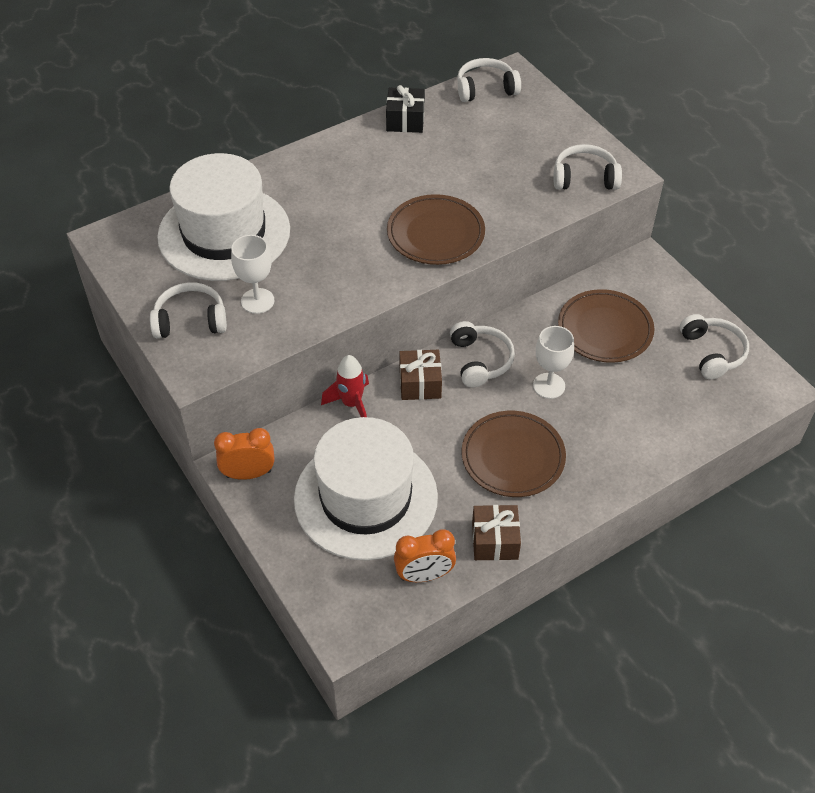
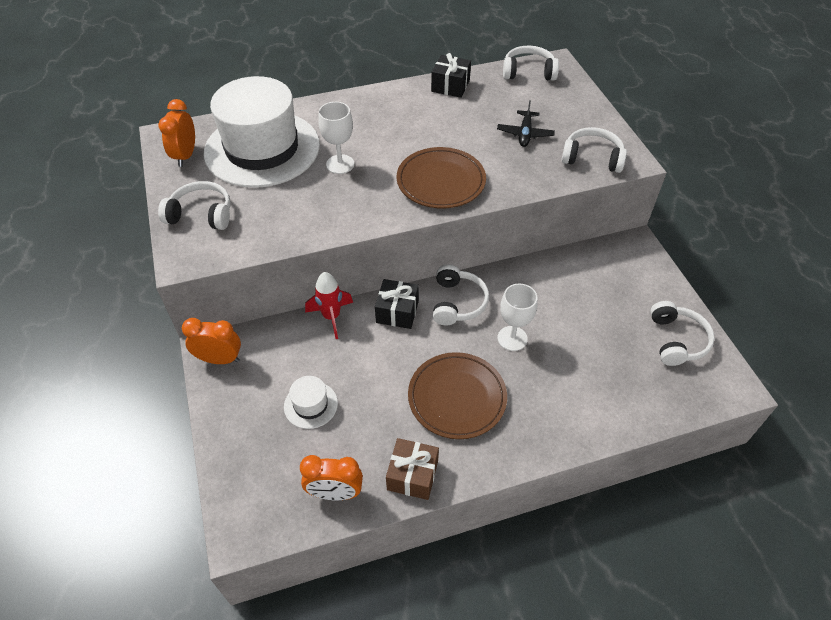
camera: 15 degrees right, 0 degrees up
white goblet [231,235,274,314] -> white goblet moved to [318,102,354,174]
white hat [294,417,438,560] -> white hat [284,376,338,429], size x0.40
brown gift [400,350,442,400] -> black gift [375,279,419,329]
brown plate [558,289,654,363] -> none
none -> orange clock [158,99,195,167]
none -> black plane [497,100,555,147]

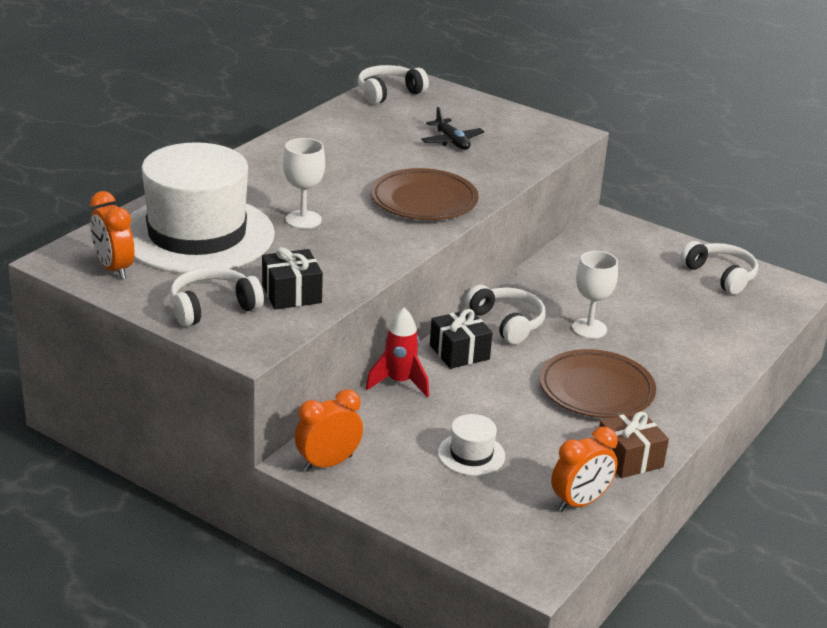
camera: 40 degrees left, 20 degrees down
black gift [431,53,471,98] -> black gift moved to [262,247,323,310]
white headphones [561,127,627,173] -> none

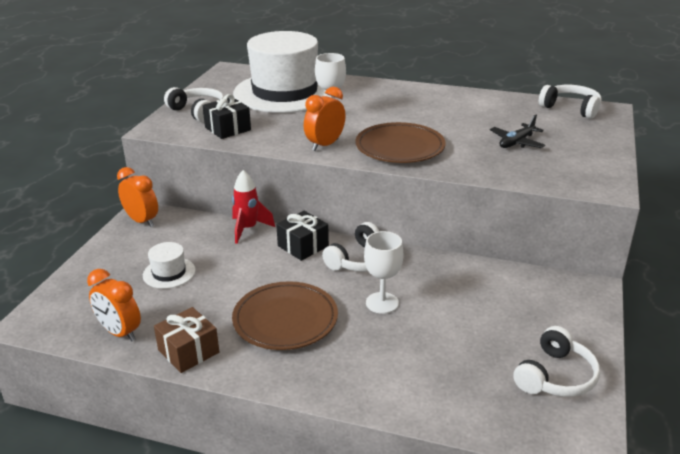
camera: 75 degrees right, 0 degrees up
orange clock [90,191,134,279] -> orange clock moved to [304,87,346,151]

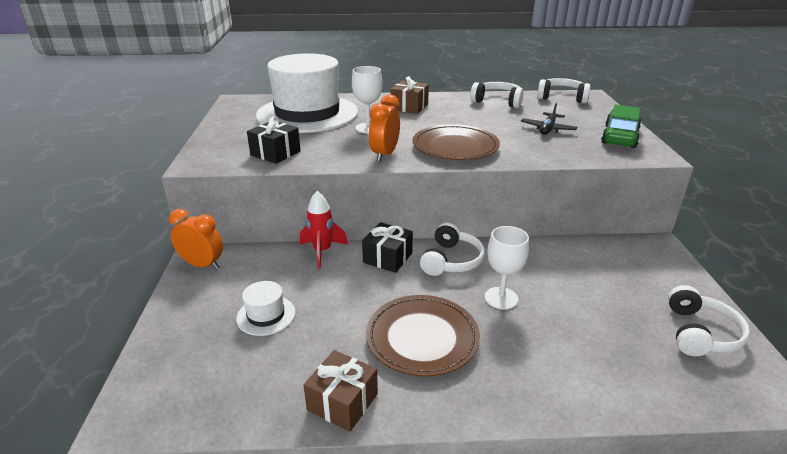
camera: 20 degrees left, 0 degrees up
orange clock [87,269,141,342] -> none
white headphones [164,87,224,123] -> white headphones moved to [470,82,523,108]
none -> brown gift [390,76,429,114]
none -> green car [601,105,642,148]

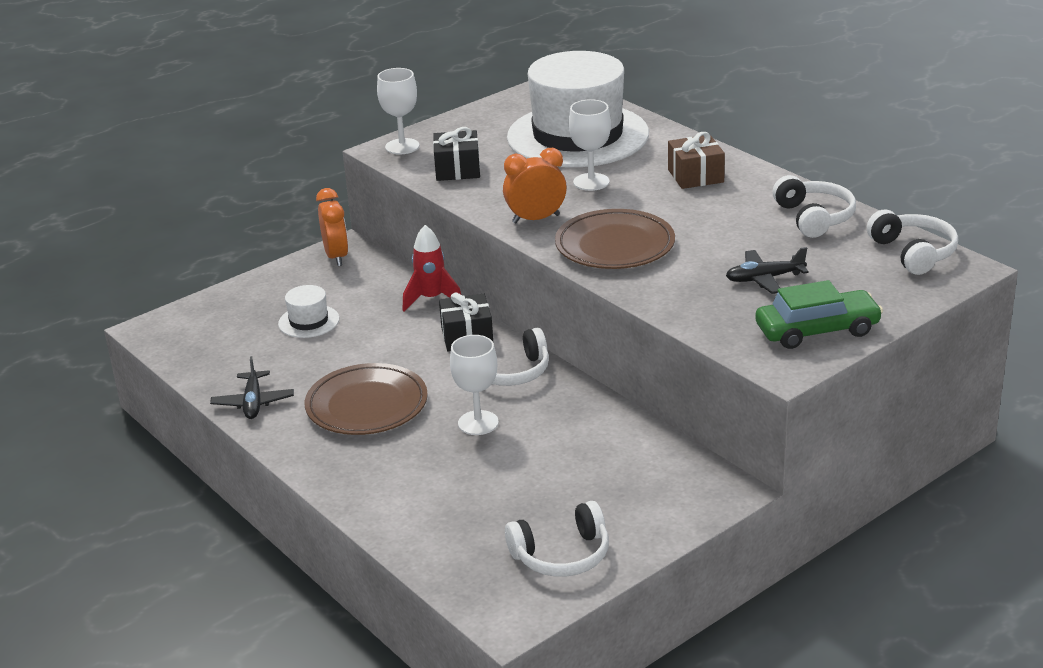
camera: 55 degrees right, 0 degrees up
brown gift [304,350,378,432] -> black plane [210,356,294,419]
none -> white goblet [377,68,420,154]

